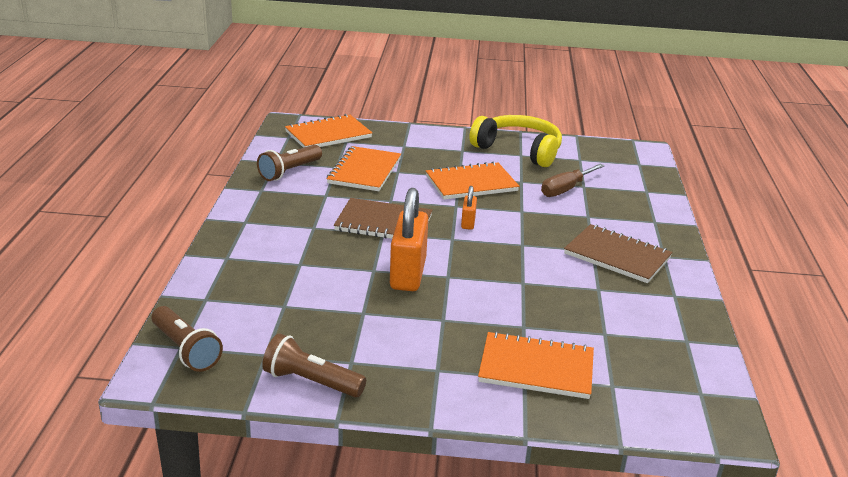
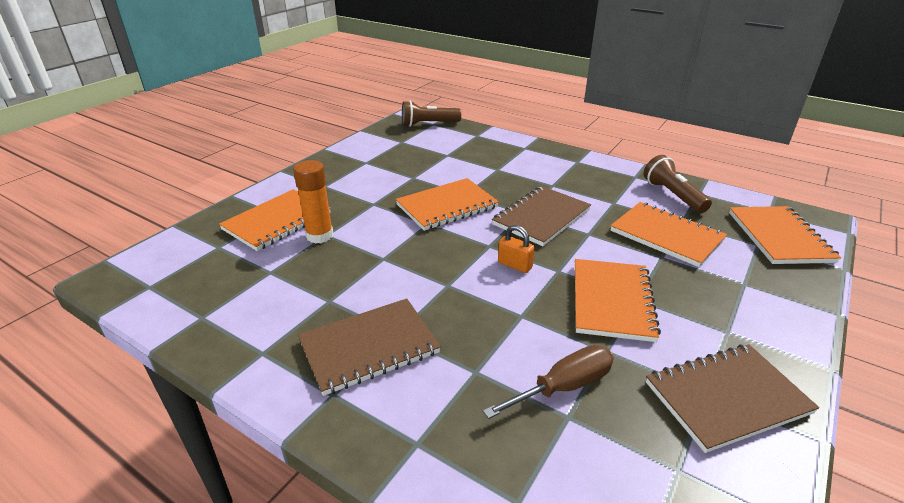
camera: 120 degrees right, 5 degrees up
brown flashlight [262,333,366,397] -> none
orange padlock [390,188,428,291] -> orange notebook [395,178,499,231]
yellow headphones [469,115,562,167] -> brown notebook [646,344,819,453]
brown screwdriver [541,164,605,197] -> brown screwdriver turned 75 degrees clockwise [483,345,614,419]
none -> orange glue stick [293,160,334,244]

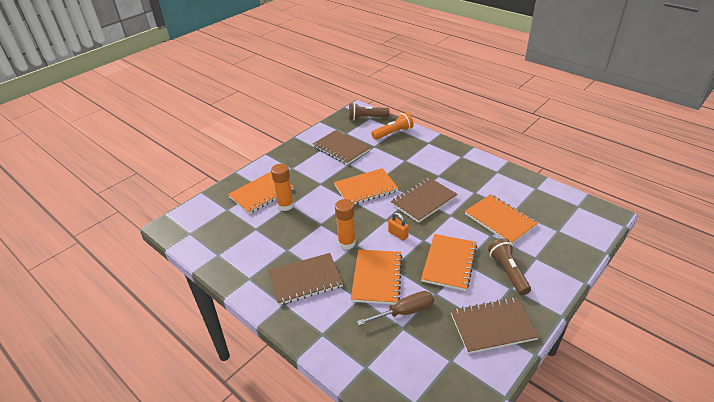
camera: 10 degrees right, 5 degrees up
brown flashlight [644,155,712,213] -> brown flashlight moved to [488,238,531,295]
orange notebook [729,206,841,264] -> orange notebook moved to [351,249,402,305]
none -> brown notebook [313,130,371,165]
none -> orange glue stick [335,199,356,249]
none -> orange flashlight [371,112,414,140]

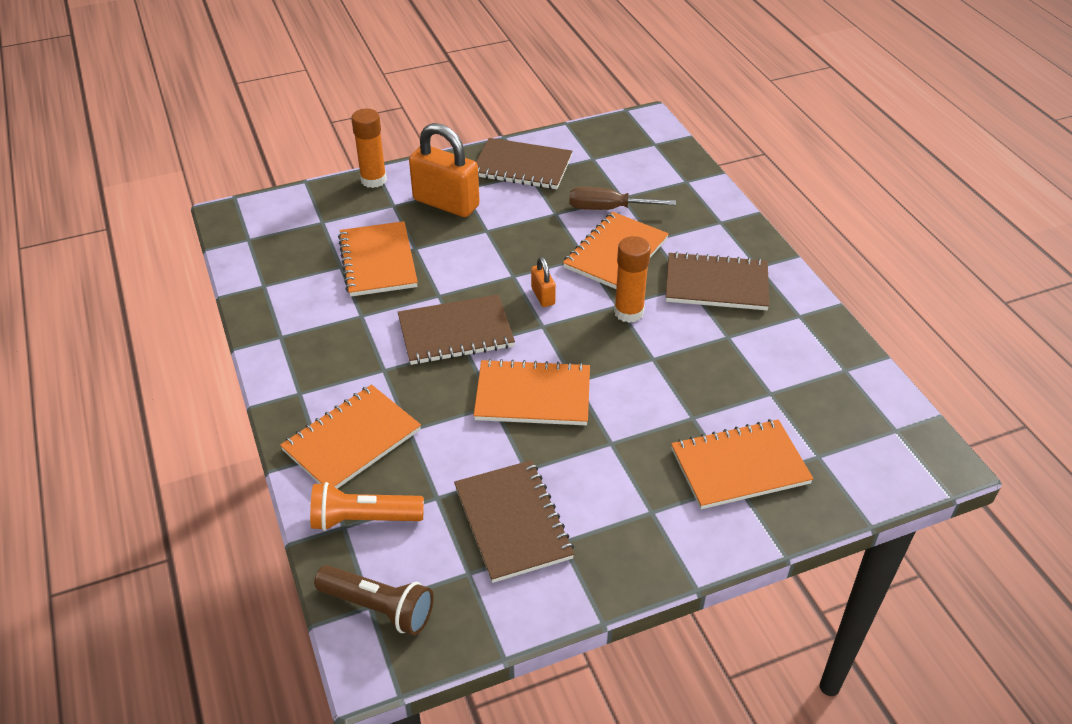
camera: 155 degrees left, 5 degrees up
orange glue stick [271,164,294,211] -> orange glue stick moved to [351,108,387,188]
orange notebook [421,234,477,291] -> orange notebook moved to [280,385,421,489]
brown flashlight [488,238,531,295] -> orange padlock [409,123,480,217]

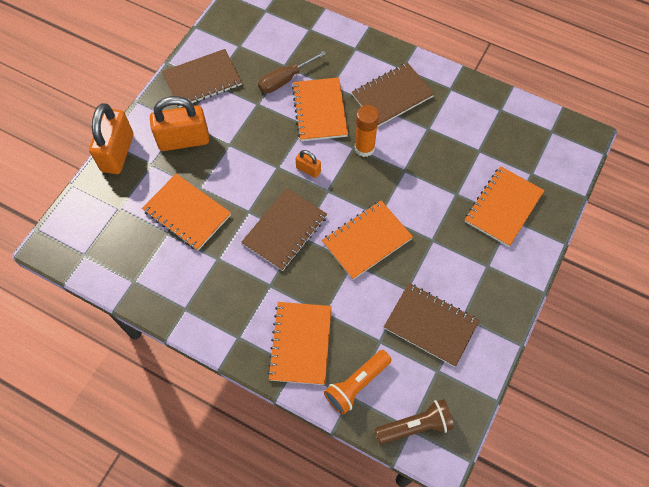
camera: 40 degrees left, 20 degrees up
orange glue stick [351,108,387,188] -> orange padlock [89,103,133,174]

